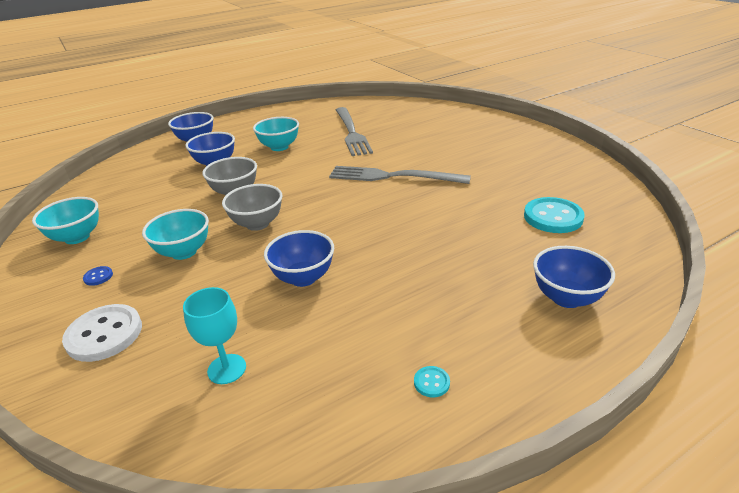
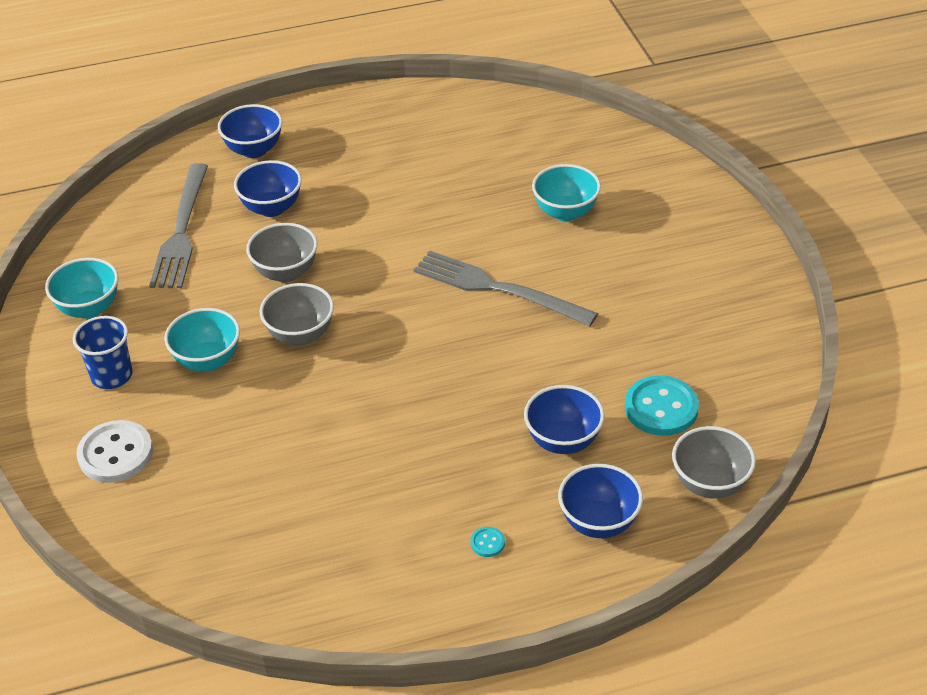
camera: 15 degrees right, 10 degrees up
blue button [83,266,113,286] -> blue cup [73,316,133,389]
turquoise goblet [183,287,246,384] -> none
turquoise bowl [253,117,299,151] -> turquoise bowl moved to [532,164,601,221]
blue bowl [264,230,334,287] -> blue bowl moved to [524,385,605,454]
grey fork [336,107,373,156] -> grey fork moved to [149,163,208,288]
turquoise button [414,366,450,397] -> turquoise button moved to [471,527,505,557]
none -> grey bowl [672,426,756,499]

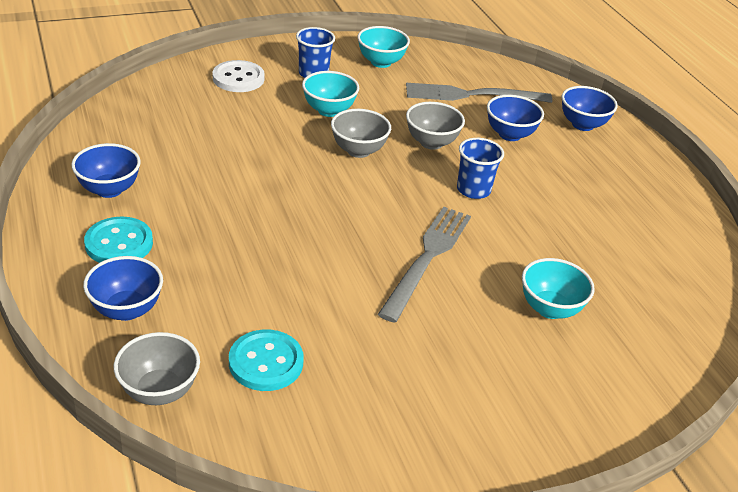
camera: 80 degrees right, 5 degrees down
turquoise button [471,527,505,557] -> turquoise button [84,217,153,263], size x2.30
blue bowl [524,385,605,454] -> blue bowl moved to [71,143,141,198]
none -> blue cup [457,138,504,199]

